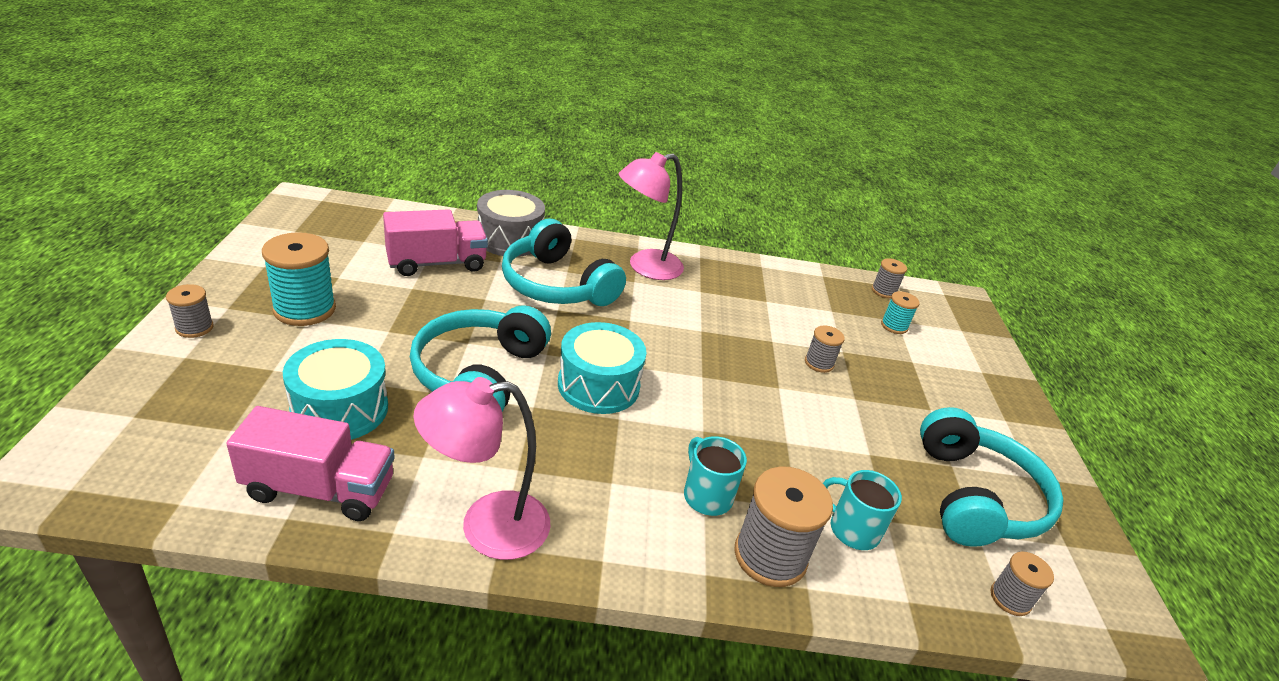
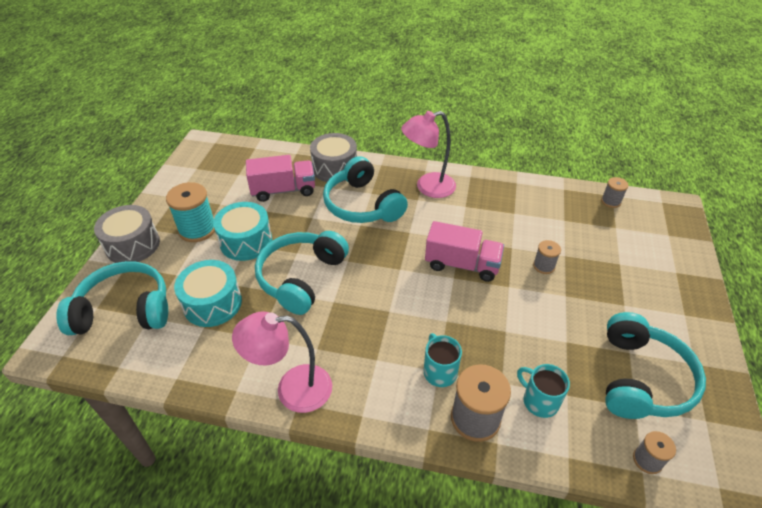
camera: 15 degrees right, 10 degrees up
grey spool [166,284,214,338] -> grey drum [94,205,160,263]
pink truck [226,406,395,521] -> pink truck moved to [425,221,504,282]
turquoise drum [558,322,646,414] -> turquoise drum moved to [213,202,272,261]
turquoise spool [881,291,920,334] -> none
none -> turquoise headphones [56,261,168,335]

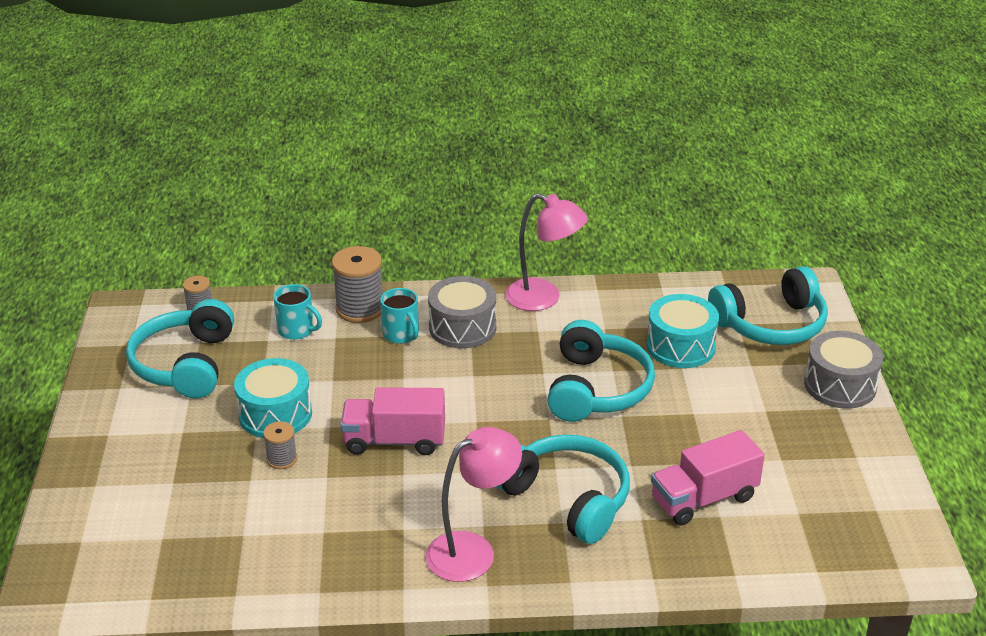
camera: 165 degrees right, 10 degrees down
turquoise spool [166,182,215,242] -> none
turquoise drum [213,202,272,261] -> turquoise drum moved to [234,358,312,438]
pink lamp [232,311,332,413] -> pink lamp turned 45 degrees clockwise [505,193,588,311]
grey drum [310,133,357,182] -> grey drum moved to [428,276,496,348]
grey spool [601,177,629,208] -> none

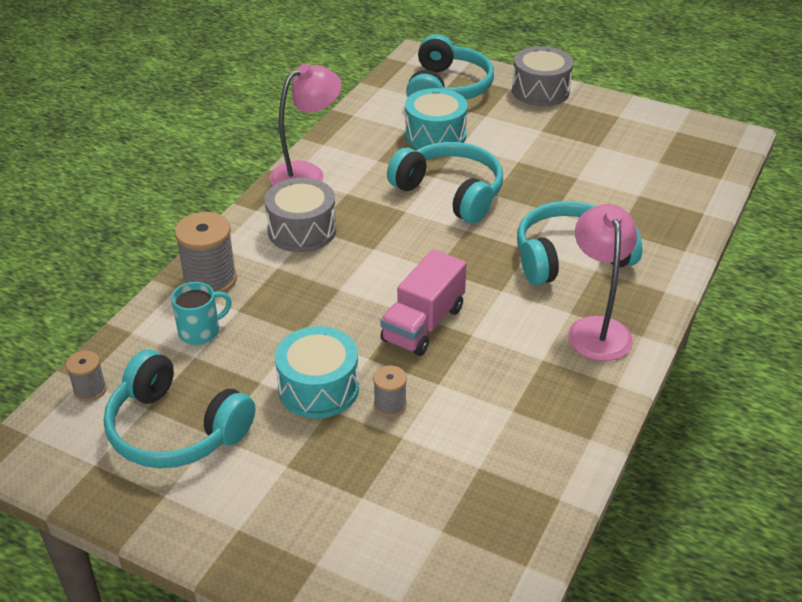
camera: 60 degrees left, 5 degrees up
turquoise mug [380,288,419,344] -> none
pink truck [651,430,765,526] -> none

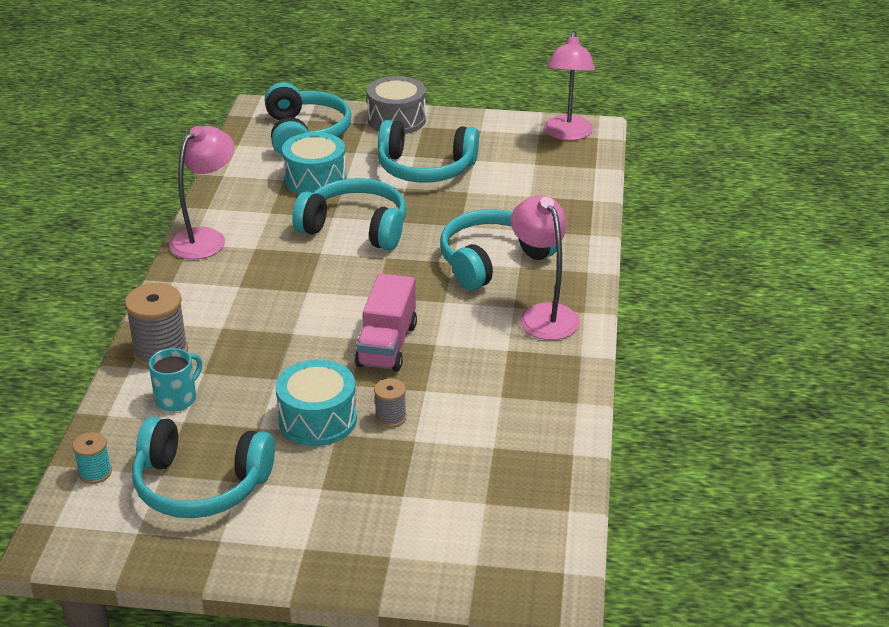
camera: 20 degrees left, 5 degrees down
grey spool [66,350,107,401] -> turquoise spool [73,432,112,484]
grey drum [265,178,336,252] -> none
none -> turquoise headphones [378,120,479,183]
none -> pink lamp [544,31,595,140]

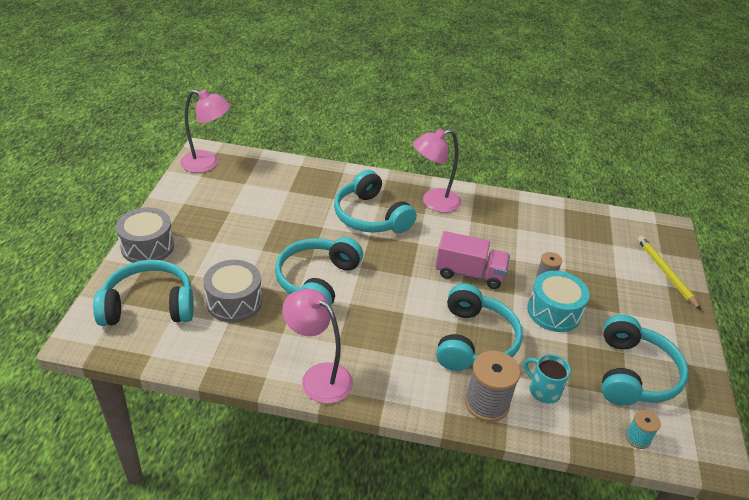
camera: 90 degrees left, 5 degrees up
turquoise drum [282,132,346,194] -> grey drum [203,260,262,322]
turquoise headphones [378,120,479,183] -> turquoise headphones moved to [436,284,523,371]
none -> yellow pencil [637,236,701,310]

